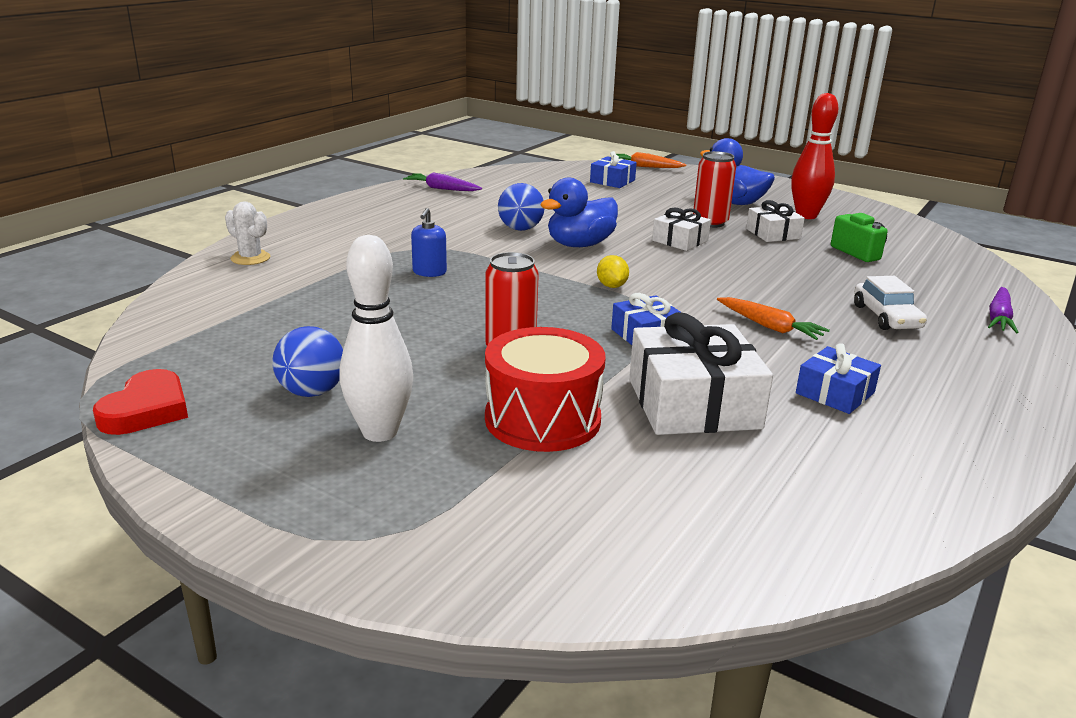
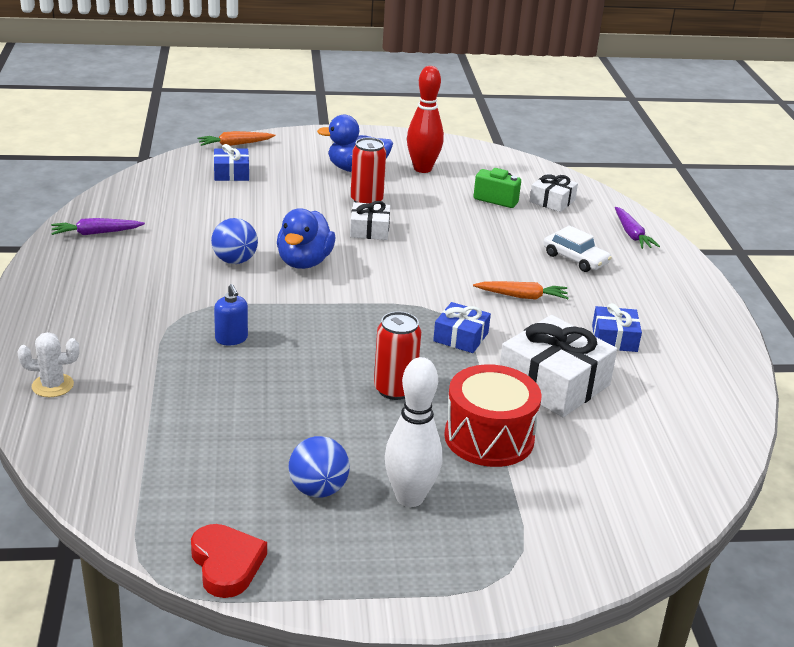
camera: 40 degrees left, 5 degrees up
yellow lemon [597,255,629,288] -> none
white gift [746,200,805,242] -> white gift moved to [529,173,578,212]

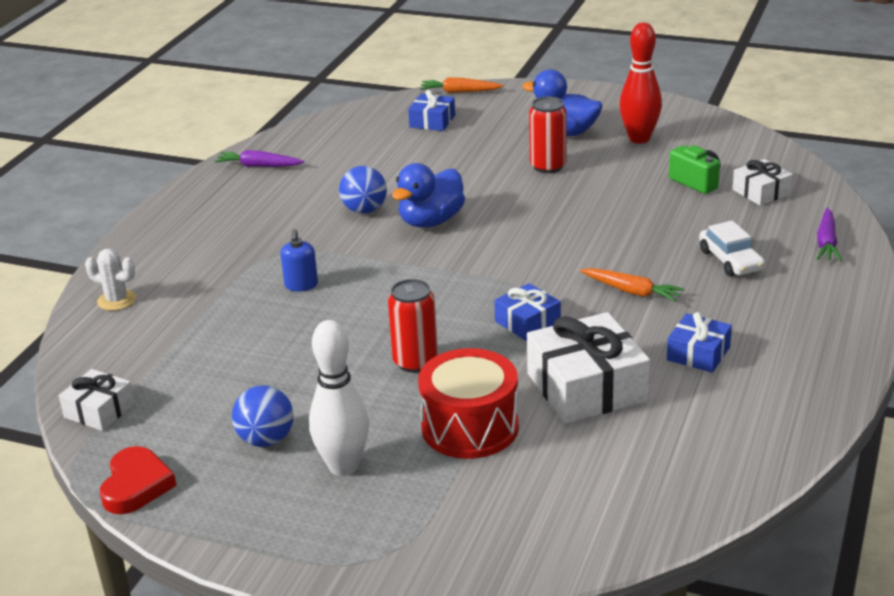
camera: 30 degrees right, 0 degrees up
white gift [350,201,390,240] -> white gift moved to [59,369,135,431]

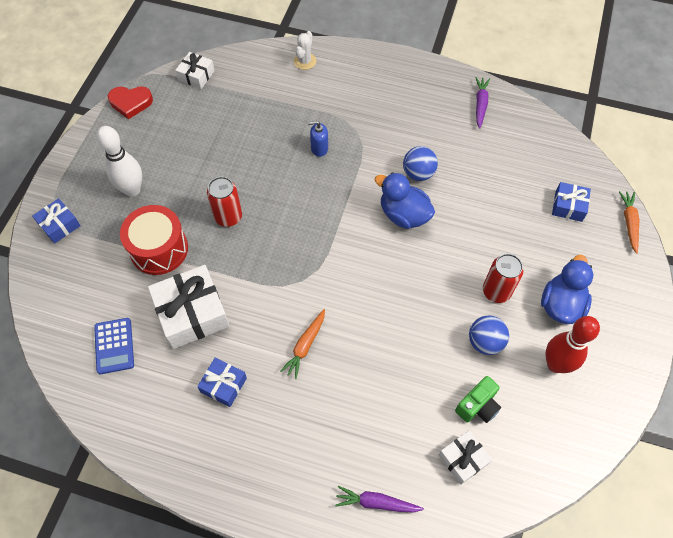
camera: 85 degrees right, 30 degrees up
blue ball [232,386,294,447] -> blue ball moved to [469,316,509,355]
blue gift [494,283,561,341] -> blue gift moved to [32,198,81,244]
white car [699,221,765,276] -> none
none -> blue calculator [94,318,134,374]

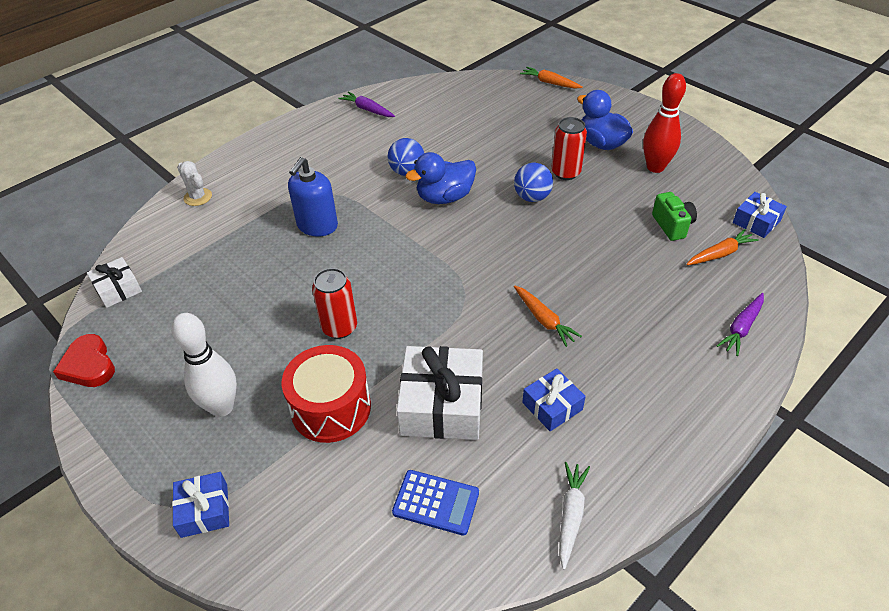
camera: 60 degrees left, 15 degrees down
red heart [108,86,153,119] -> red heart turned 120 degrees clockwise [53,334,115,387]
blue soap dispenser [308,121,328,157] -> blue soap dispenser [288,157,338,237], size x1.68
white gift [439,430,492,485] -> orange carrot [686,229,759,265]
blue ball [469,316,509,355] -> blue ball moved to [514,163,553,202]
blue gift [552,182,591,222] -> blue gift moved to [733,192,787,238]
none -> white carrot [559,462,590,570]

